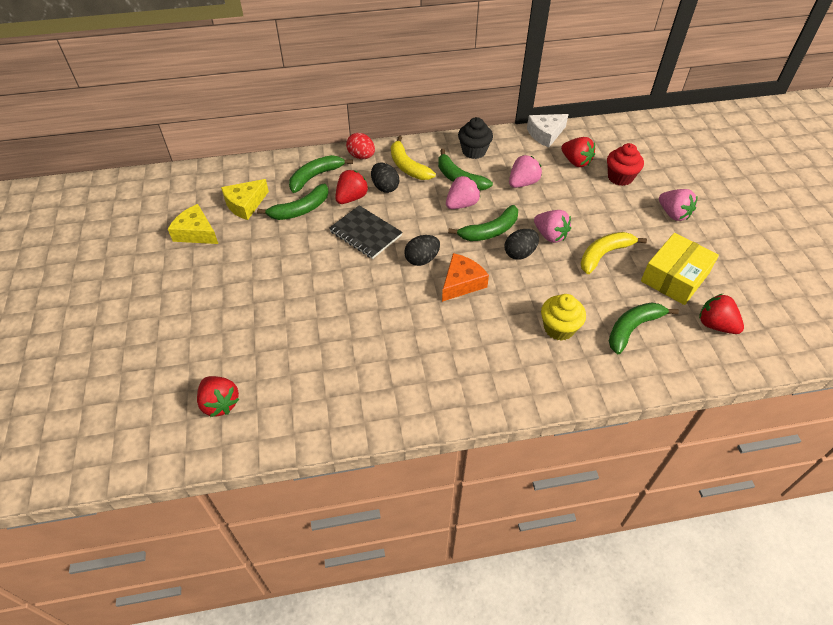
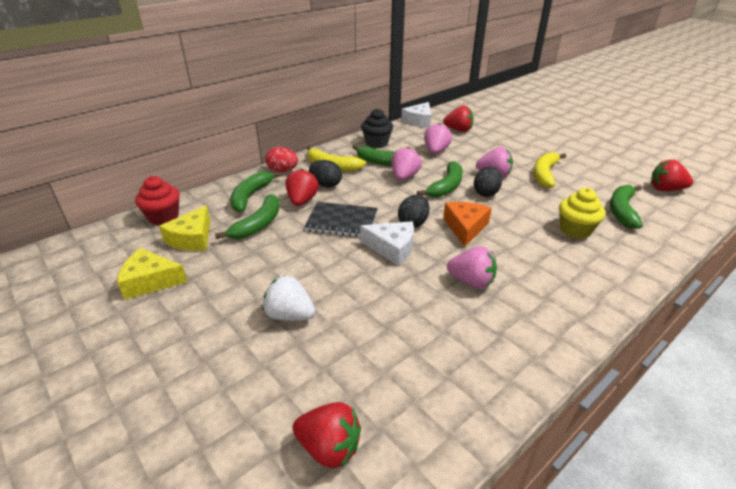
camera: 30 degrees left, 15 degrees down
red cupcake [607,143,644,186] -> red cupcake moved to [135,176,180,225]
yellow box [641,233,719,305] -> none
pink strawberry [659,189,697,221] -> pink strawberry moved to [447,246,497,289]
none -> white strawberry [262,275,316,321]
none -> white cheese [360,221,414,266]

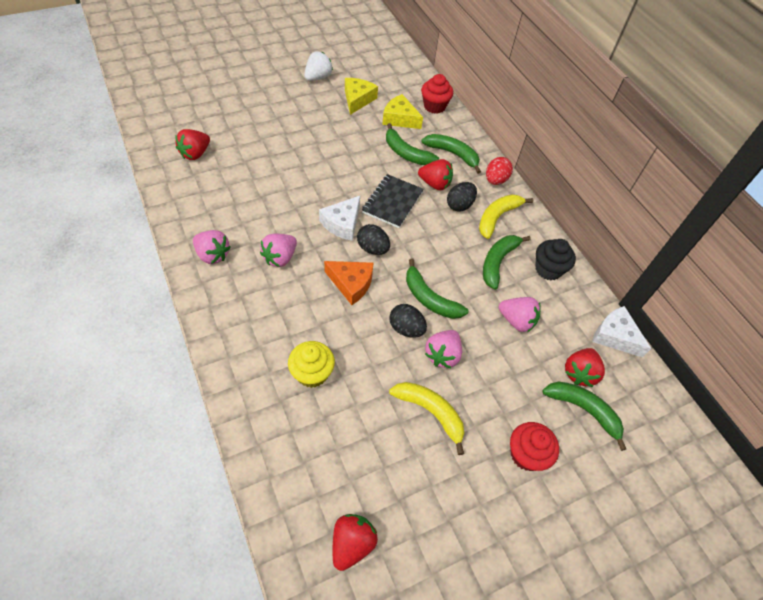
camera: 100 degrees right, 20 degrees up
white strawberry [262,275,316,321] -> white strawberry moved to [304,52,333,81]
pink strawberry [391,147,422,180] -> pink strawberry moved to [193,230,231,264]
green banana [610,185,643,229] -> green banana moved to [542,381,626,451]
none -> red cupcake [510,422,559,471]

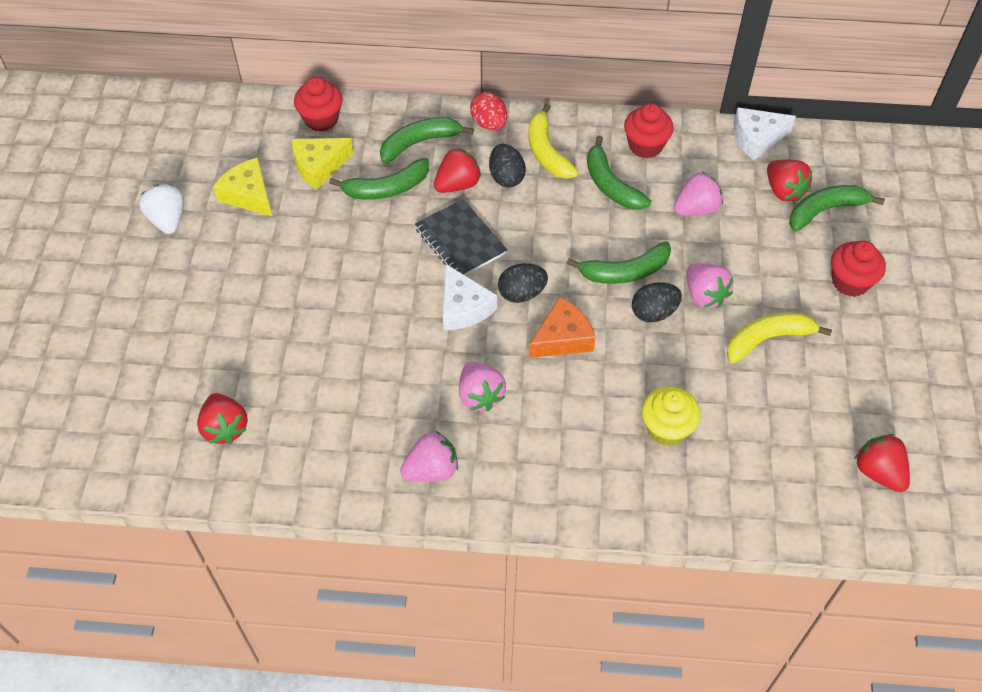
camera: 55 degrees left, 0 degrees up
black cupcake [535,239,576,280] -> red cupcake [624,103,674,158]

